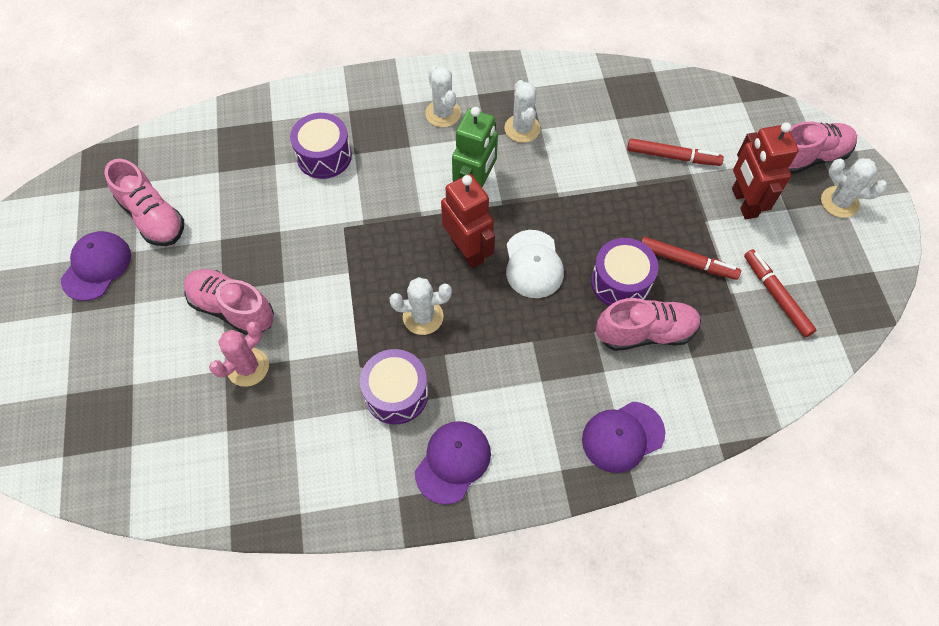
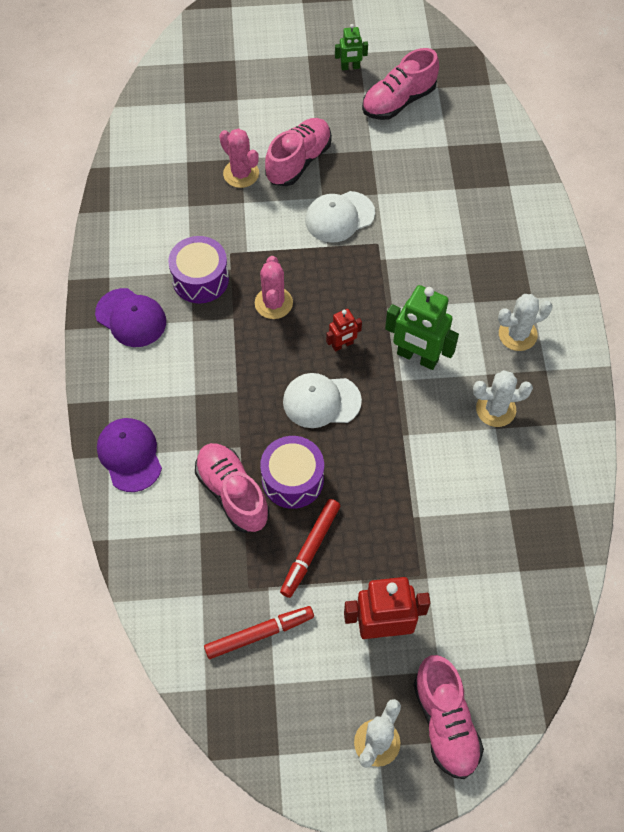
camera: 95 degrees right, 0 degrees up
purple cap [61,231,131,301] -> green robot [335,24,368,70]
purple drum [290,113,352,179] -> none
white cactus [390,277,452,335] -> pink cactus [255,256,293,319]
red robot [441,174,495,268] -> red robot [326,309,362,352], size x0.52
pink shoe [596,298,701,351] -> pink shoe turned 150 degrees clockwise [195,443,269,533]
red marker [627,138,724,166] -> none
none -> white cap [305,191,375,243]

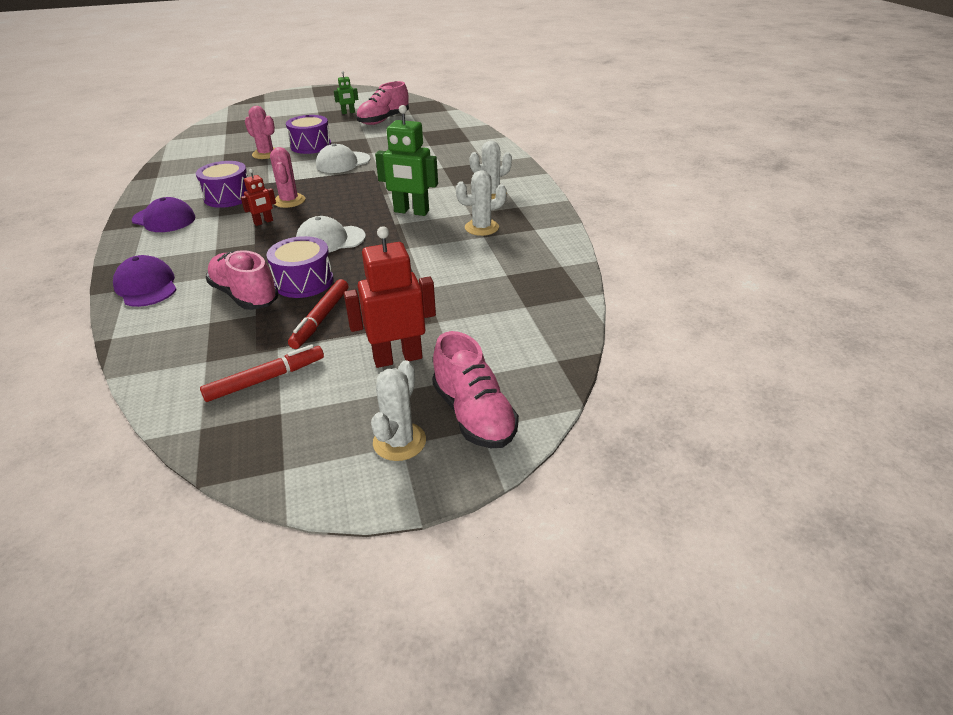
camera: 10 degrees left, 25 degrees down
pink shoe [265,118,332,186] -> purple drum [286,115,331,154]
red robot [326,309,362,352] -> red robot moved to [241,169,276,226]

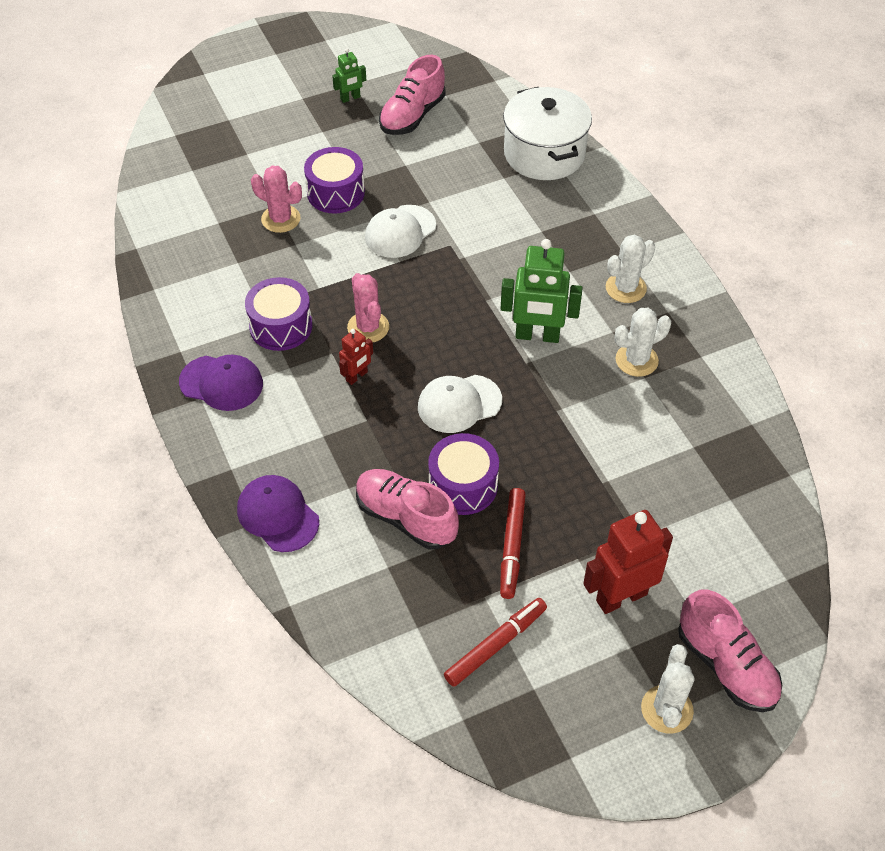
camera: 10 degrees left, 15 degrees up
none -> white pot [503,87,592,180]

